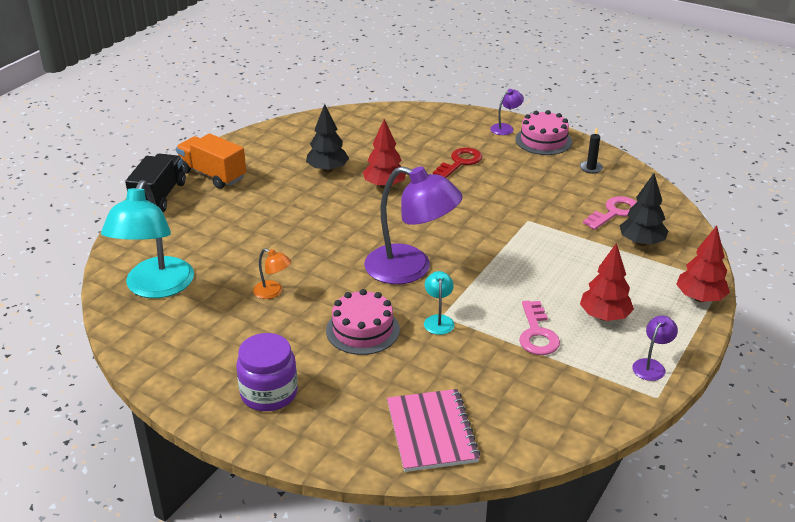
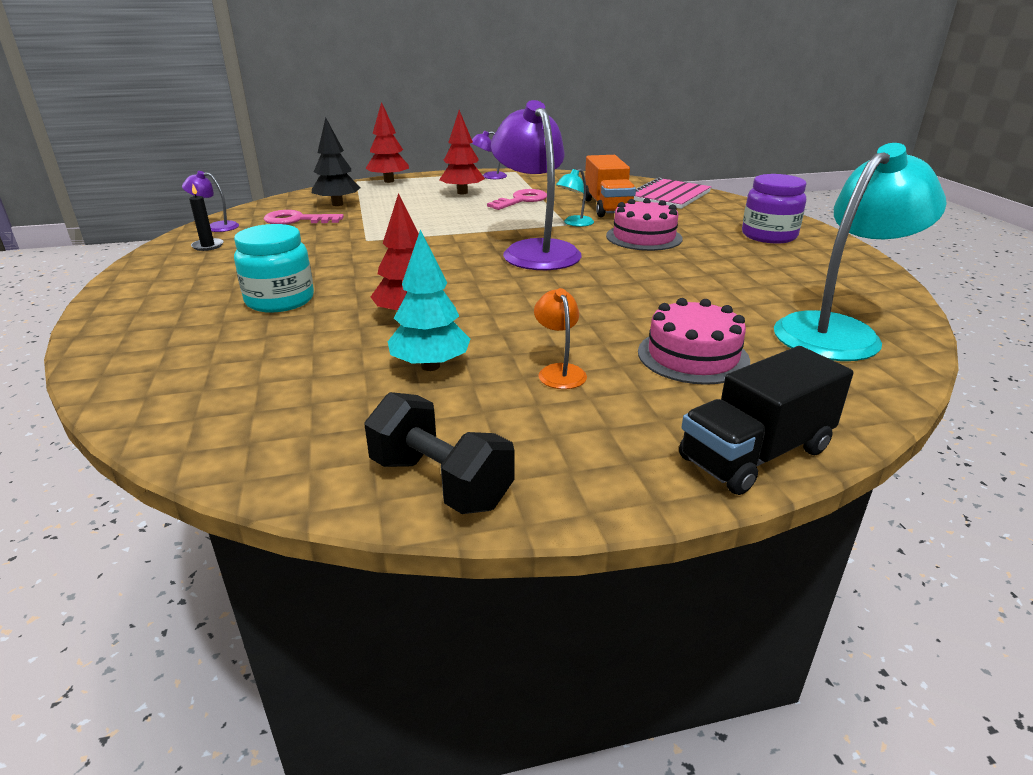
camera: 135 degrees left, 5 degrees down
orange truck [176,133,246,189] -> orange truck moved to [585,155,636,217]
orange lamp [253,249,291,299] -> orange lamp moved to [534,288,587,389]
black tree [306,104,349,173] -> turquoise tree [388,230,470,371]
red key [433,147,483,178] -> turquoise jar [234,224,314,313]
purple lamp [490,89,524,135] -> purple lamp moved to [182,171,239,232]
pink cake [516,110,572,155] -> pink cake moved to [638,298,750,385]
none -> black dumbbell [364,392,515,514]

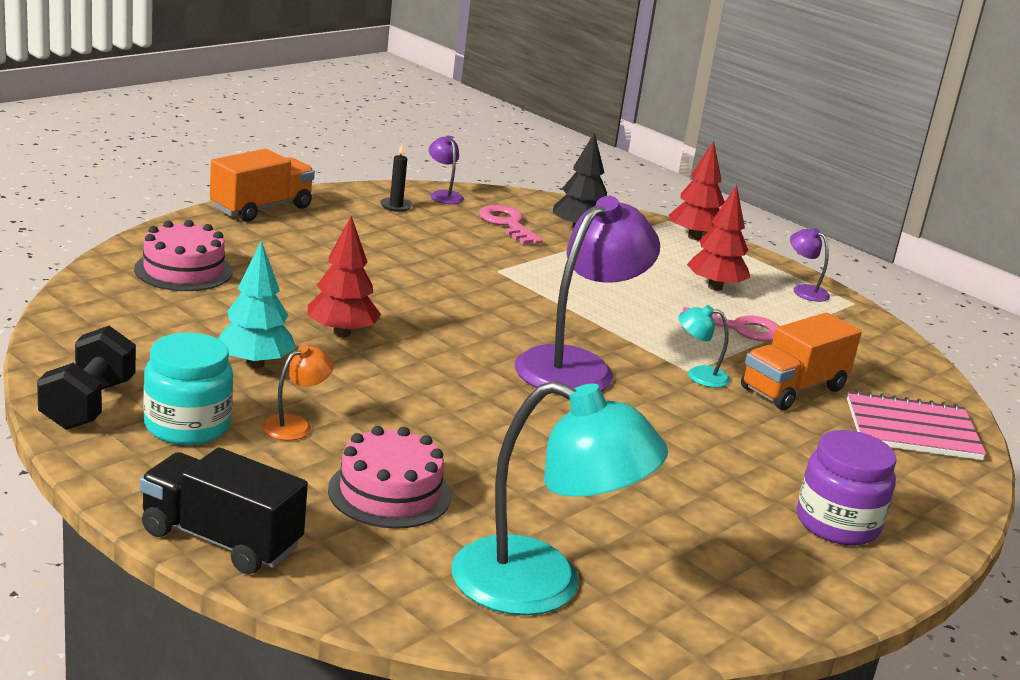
camera: 55 degrees right, 5 degrees down
turquoise jar [234,224,314,313] -> turquoise jar moved to [143,333,233,445]
pink cake [606,198,683,251] -> pink cake moved to [134,220,233,291]
none -> orange truck [210,149,315,222]

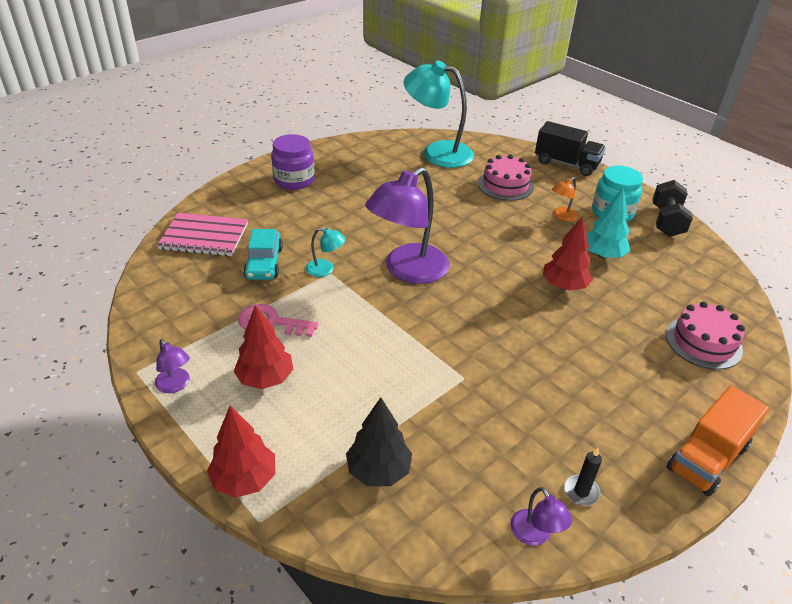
camera: 175 degrees left, 15 degrees up
pink key [479,205,543,245] -> none
orange truck [741,313,862,410] -> turquoise car [243,229,283,280]

